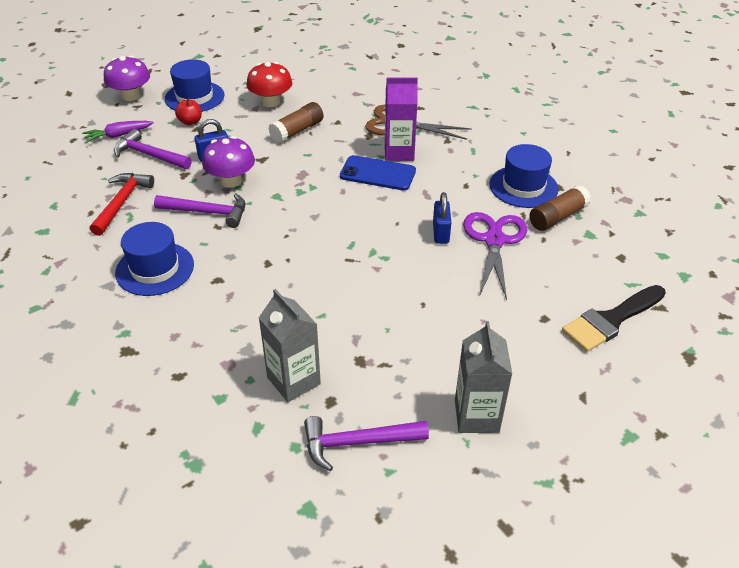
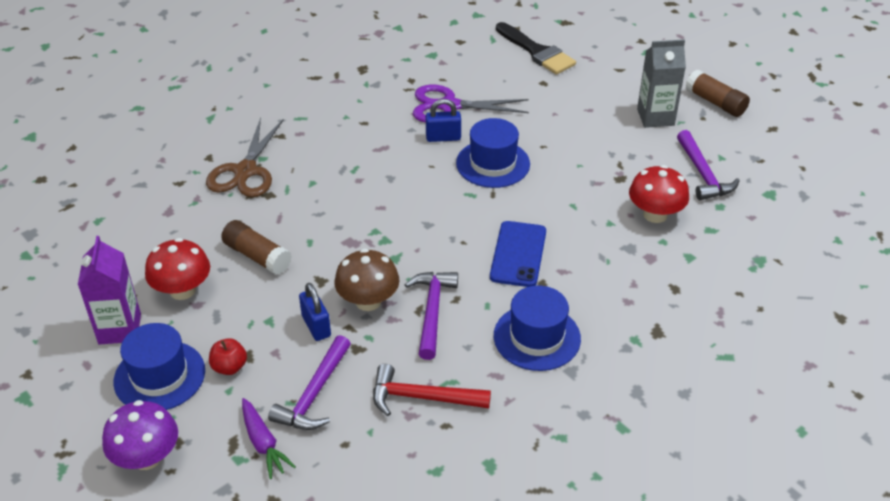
camera: 95 degrees left, 0 degrees up
purple mushroom [202,136,255,188] -> brown mushroom [334,248,400,311]
grey carton [259,289,321,402] -> red mushroom [629,165,689,223]
blue phone [340,155,416,190] -> blue phone moved to [490,221,546,287]
purple carton [385,78,418,161] -> purple carton moved to [78,236,141,345]
blue hat [489,144,558,208] -> blue hat moved to [456,118,530,188]
brown glue stick [529,185,591,231] -> brown glue stick moved to [685,70,750,117]

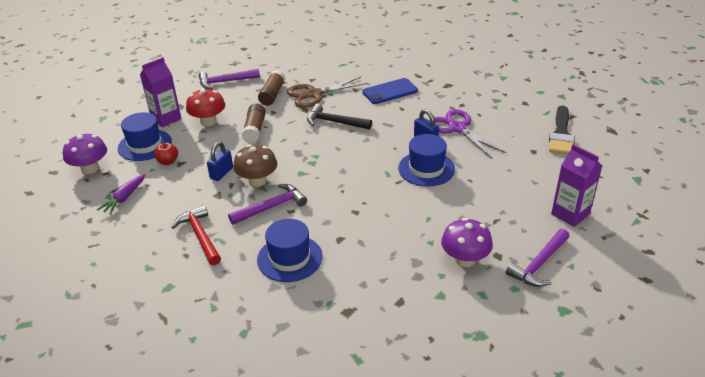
camera: 55 degrees right, 5 degrees down
purple hammer [268,335,351,430] -> purple hammer moved to [198,69,260,90]
blue phone [490,221,546,287] -> blue phone moved to [362,78,418,104]
red mushroom [629,165,689,223] -> purple mushroom [441,218,493,267]
grey carton [637,39,686,128] -> purple carton [551,144,602,227]
brown glue stick [685,70,750,117] -> brown glue stick moved to [258,70,285,106]
none -> black hammer [307,103,372,130]

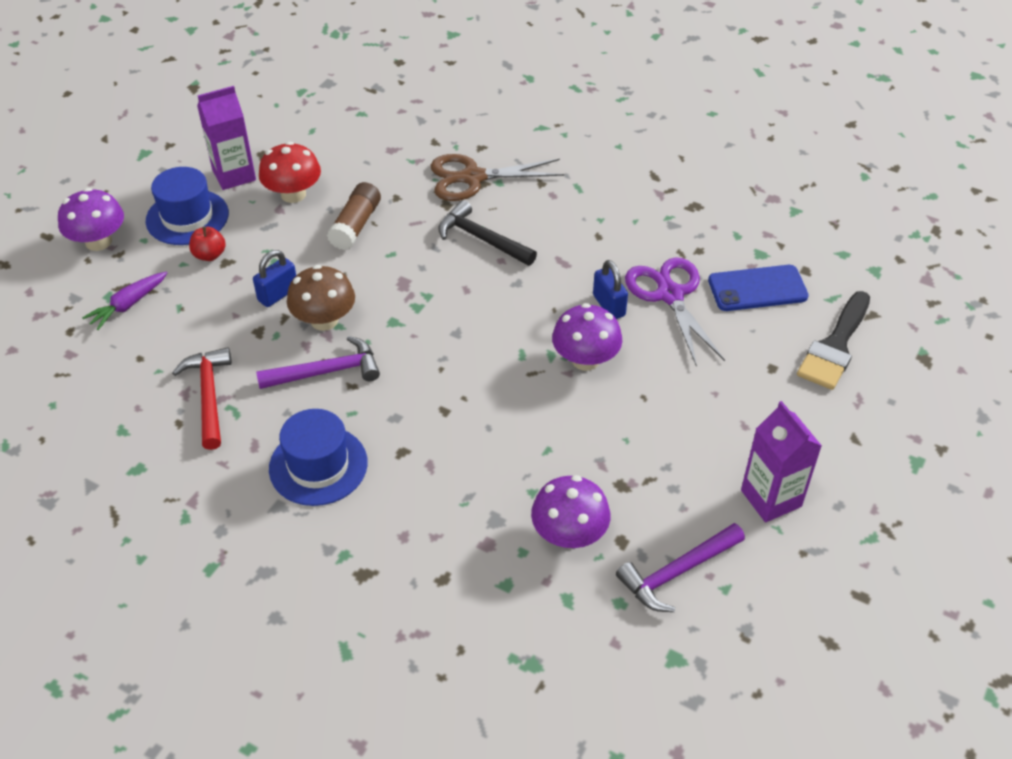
camera: 15 degrees right, 10 degrees up
purple hammer [198,69,260,90] -> none
brown glue stick [258,70,285,106] -> none
blue phone [362,78,418,104] -> blue phone moved to [708,265,809,311]
blue hat [398,134,455,187] -> purple mushroom [552,303,622,371]

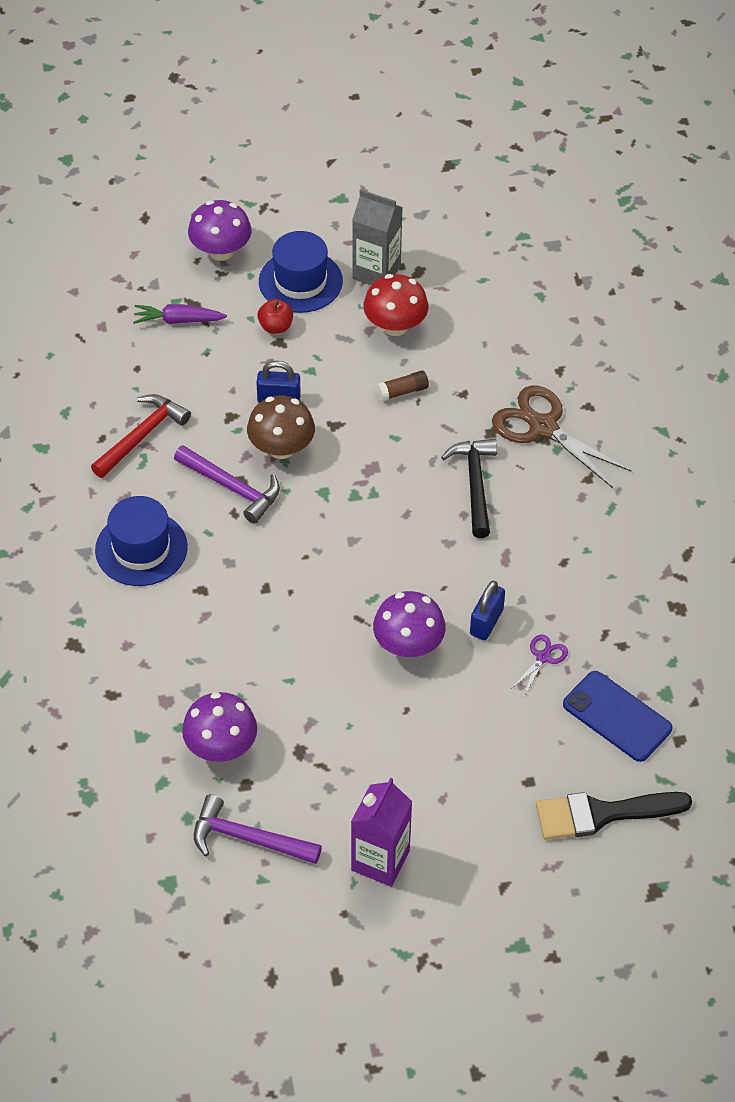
camera: 50 degrees right, 5 degrees up
purple carton [197,86,256,190] -> grey carton [352,190,403,285]
brown glue stick [327,182,381,250] -> brown glue stick [377,371,429,401], size x0.63
purple scissors [625,257,725,367] -> purple scissors [511,635,568,696], size x0.47

